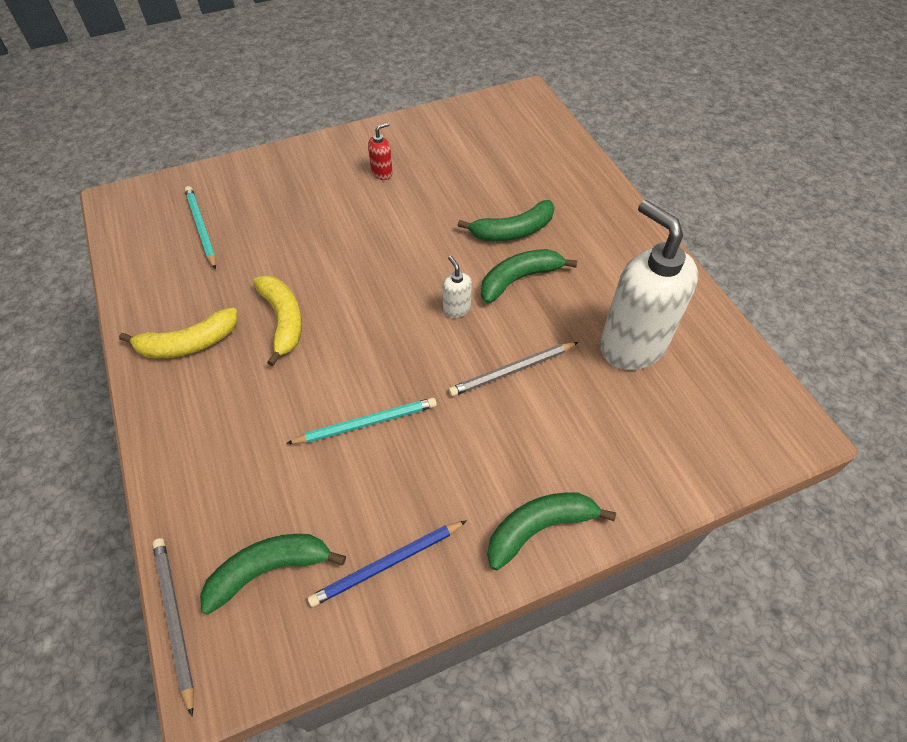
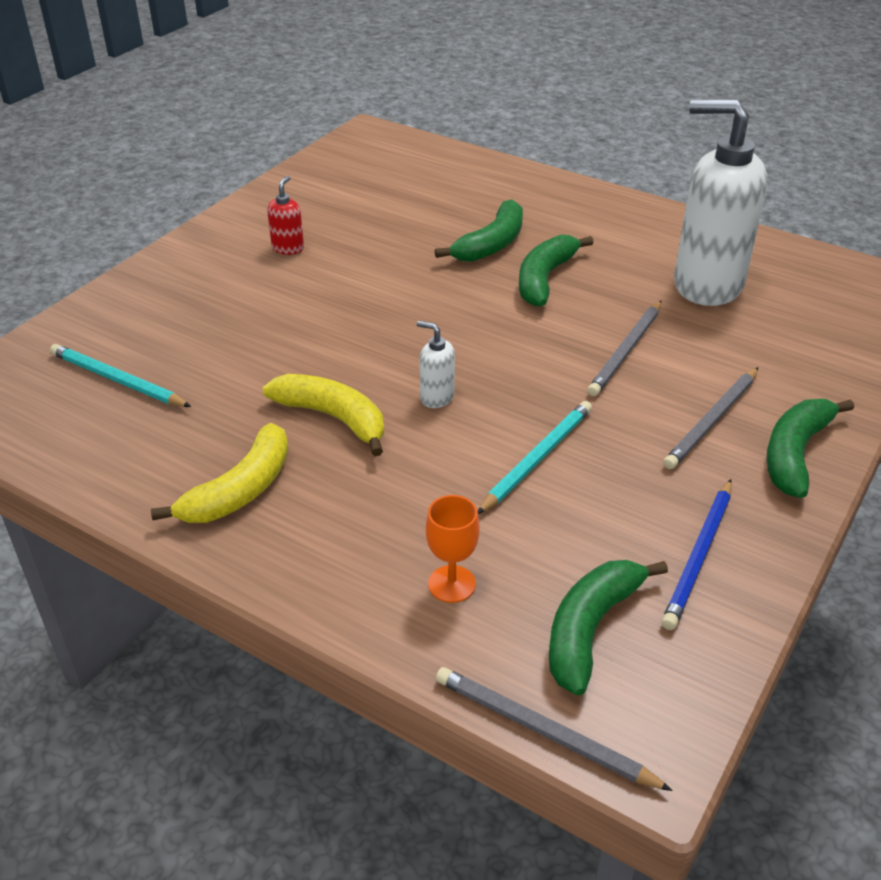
camera: 35 degrees left, 15 degrees down
white soap dispenser [443,256,472,318] -> white soap dispenser moved to [417,321,455,408]
none -> orange goblet [426,495,480,603]
none -> grey pencil [663,367,758,469]

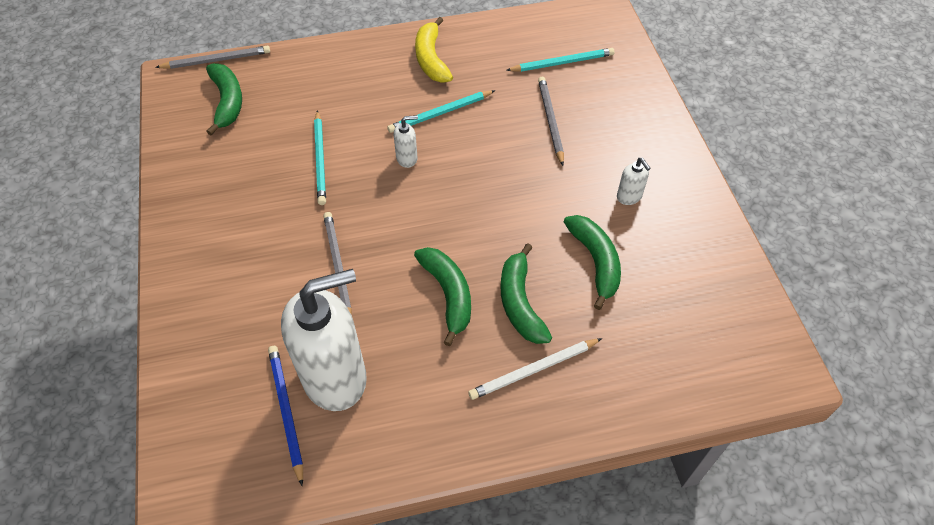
camera: 135 degrees right, 15 degrees up
yellow banana [262,374,384,456] -> turquoise pencil [387,90,495,133]
red soap dispenser [267,176,304,255] -> white soap dispenser [617,158,651,205]
orange goblet [426,495,480,603] -> none
blue pencil [661,479,732,630] -> blue pencil moved to [268,346,303,486]
grey pencil [663,367,758,469] -> grey pencil moved to [538,77,564,166]
green banana [766,399,854,498] -> green banana moved to [564,215,621,310]
none -> white pencil [468,338,602,400]

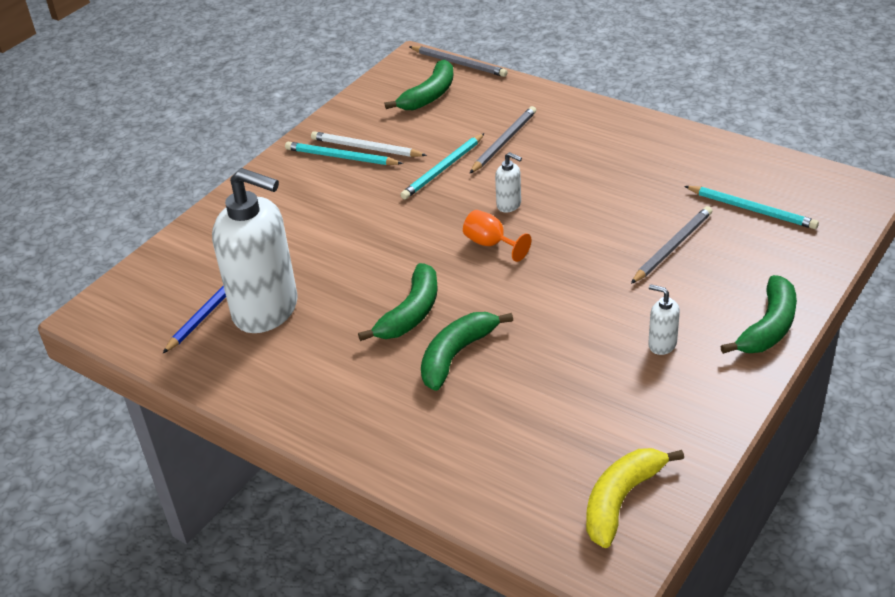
camera: 50 degrees right, 15 degrees down
grey pencil [324,212,352,315] -> grey pencil moved to [469,106,536,174]
turquoise pencil [387,90,495,133] -> turquoise pencil moved to [285,142,403,165]
yellow banana [415,17,453,83] -> yellow banana moved to [586,448,684,548]
white pencil [468,338,602,400] -> white pencil moved to [311,131,427,157]
green banana [564,215,621,310] -> green banana moved to [720,275,797,354]
white soap dispenser [617,158,651,205] -> white soap dispenser turned 105 degrees clockwise [648,284,680,355]
none -> orange goblet [463,210,531,262]

